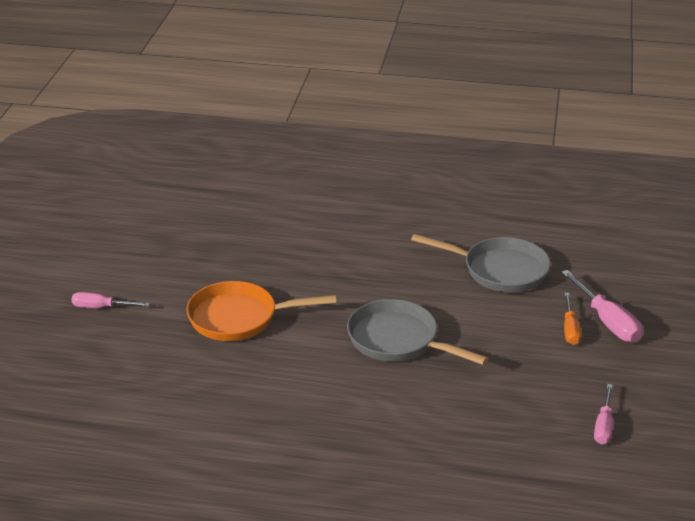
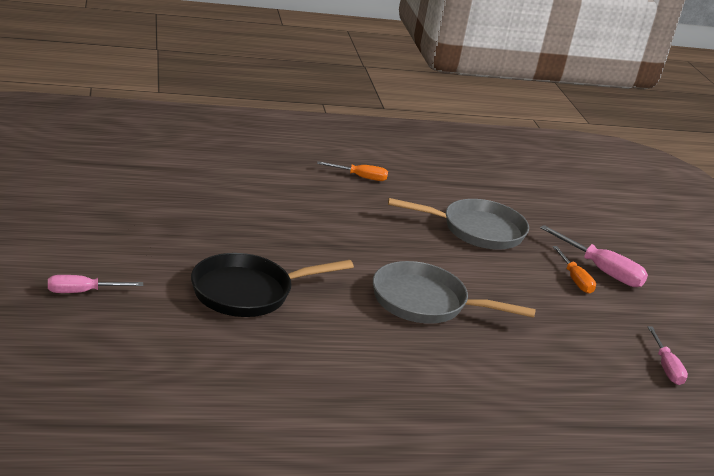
camera: 25 degrees left, 5 degrees down
orange pan [186,281,336,341] -> black pan [191,253,354,317]
none -> orange screwdriver [317,161,388,181]

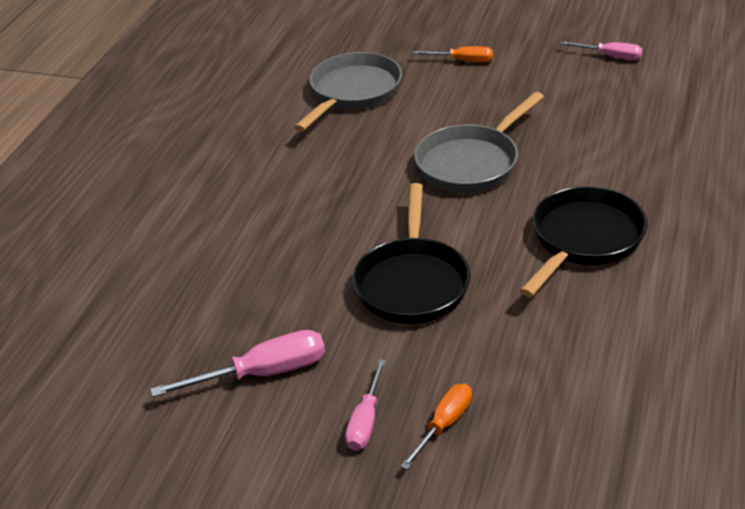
camera: 55 degrees left, 10 degrees up
orange screwdriver [317,161,388,181] -> orange screwdriver moved to [400,384,472,470]
pink screwdriver [540,225,648,287] -> pink screwdriver moved to [150,330,325,397]
none -> black pan [520,186,647,297]

